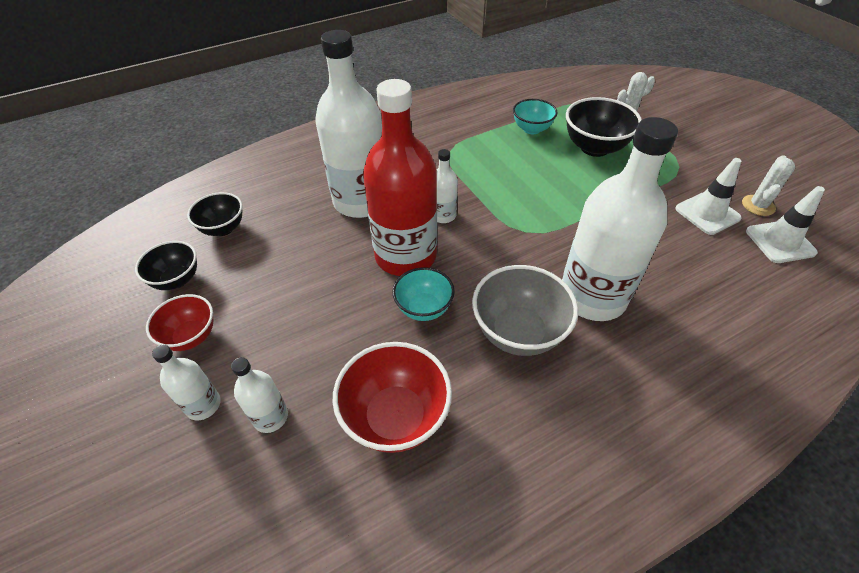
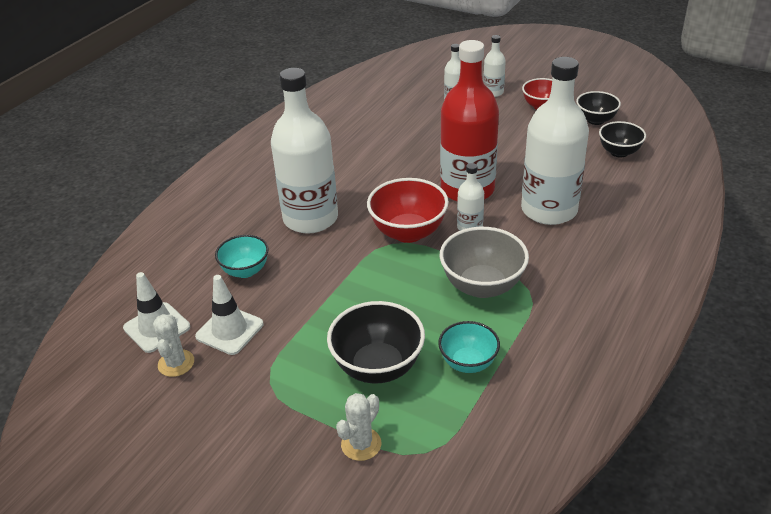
camera: 150 degrees right, 10 degrees down
red bowl [333,342,452,453] -> red bowl moved to [367,178,449,243]
turquoise bowl [393,267,455,321] -> turquoise bowl moved to [215,235,269,278]
grey bowl [472,265,578,356] -> grey bowl moved to [440,227,529,298]

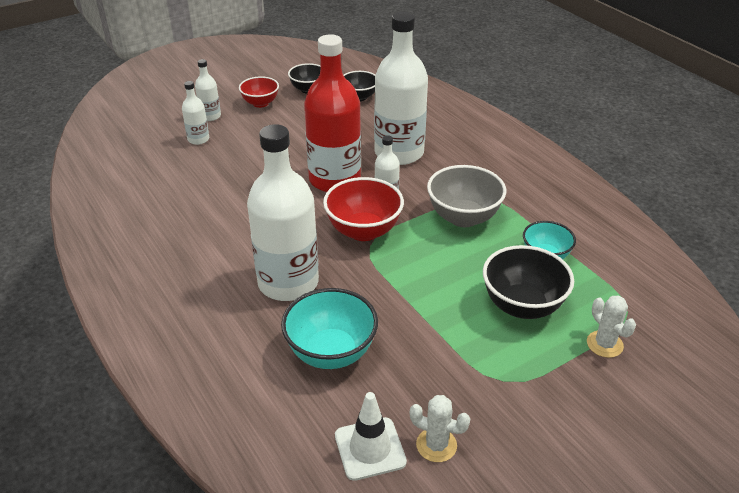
camera: 65 degrees left, 0 degrees up
white traffic cone [195,275,264,355] -> none
turquoise bowl [215,235,269,278] -> turquoise bowl [281,288,378,369], size x1.58

